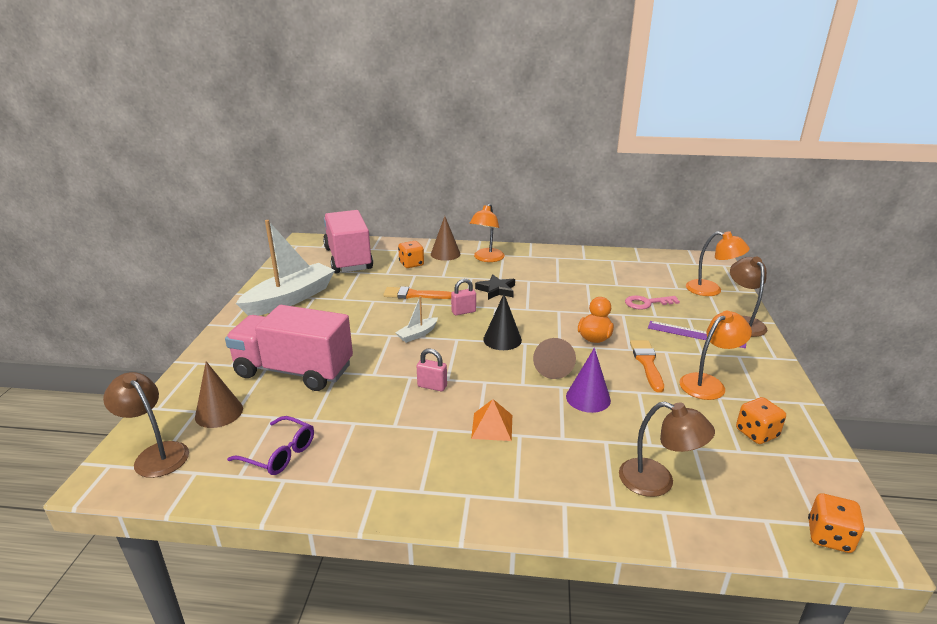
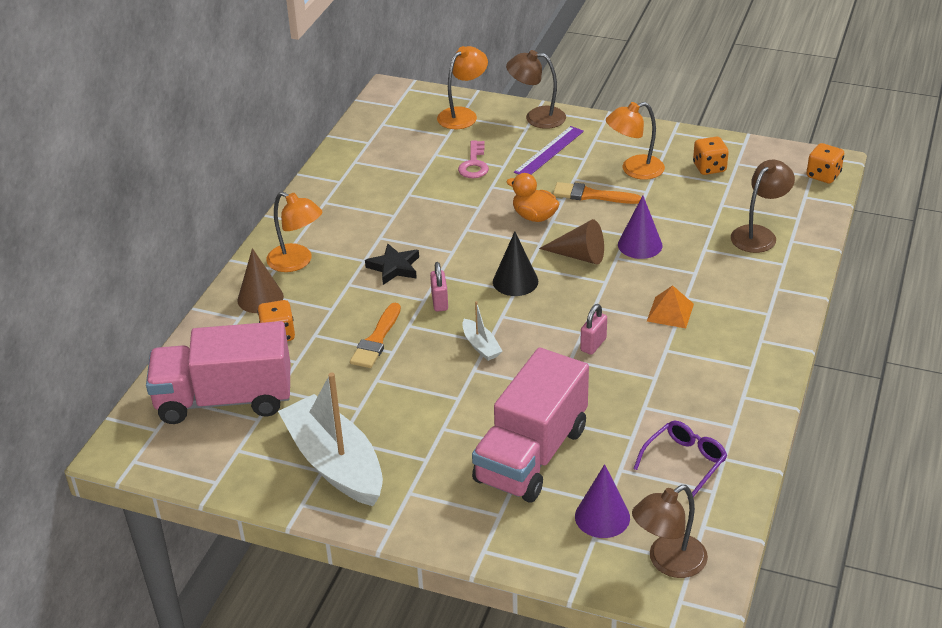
camera: 75 degrees left, 10 degrees up
brown cone [195,361,243,428] -> purple cone [575,464,630,538]
orange lamp [680,311,752,400] -> orange lamp turned 90 degrees counterclockwise [606,102,665,180]

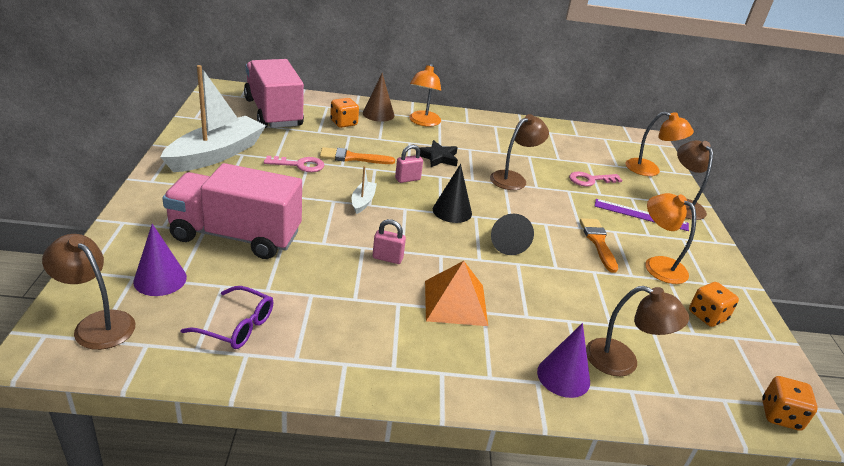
camera: 65 degrees right, 5 degrees down
white boat [462,301,502,361] -> white boat turned 150 degrees clockwise [352,166,377,214]
orange duck [506,173,559,222] -> none
brown cone [539,219,604,265] -> black cone [491,214,534,255]
purple cone [618,196,662,259] -> purple cone moved to [537,323,590,398]
orange pyramid [647,285,694,328] -> orange pyramid [425,261,488,326], size x1.51
none -> pink key [264,156,324,172]
none -> brown lamp [490,114,549,190]

